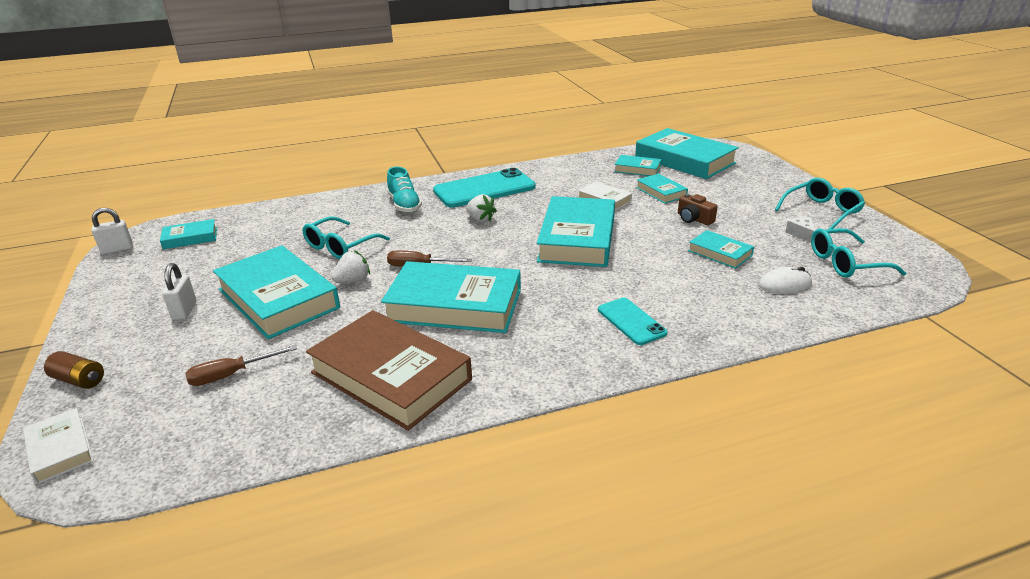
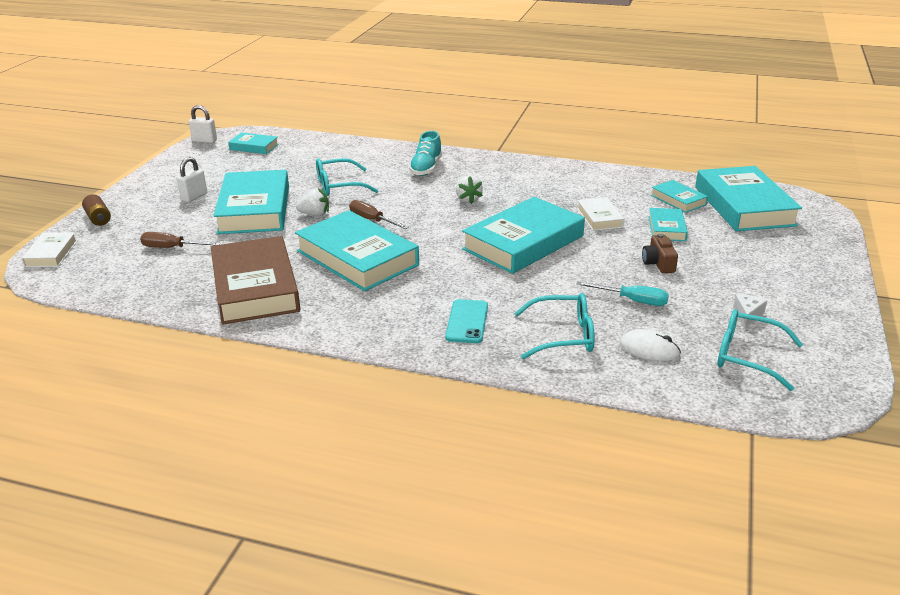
camera: 35 degrees right, 0 degrees up
turquoise phone [433,168,536,208] -> none
turquoise book [688,230,754,269] -> turquoise screwdriver [577,281,669,306]
turquoise glasses [775,178,865,230] -> turquoise glasses moved to [514,293,595,359]

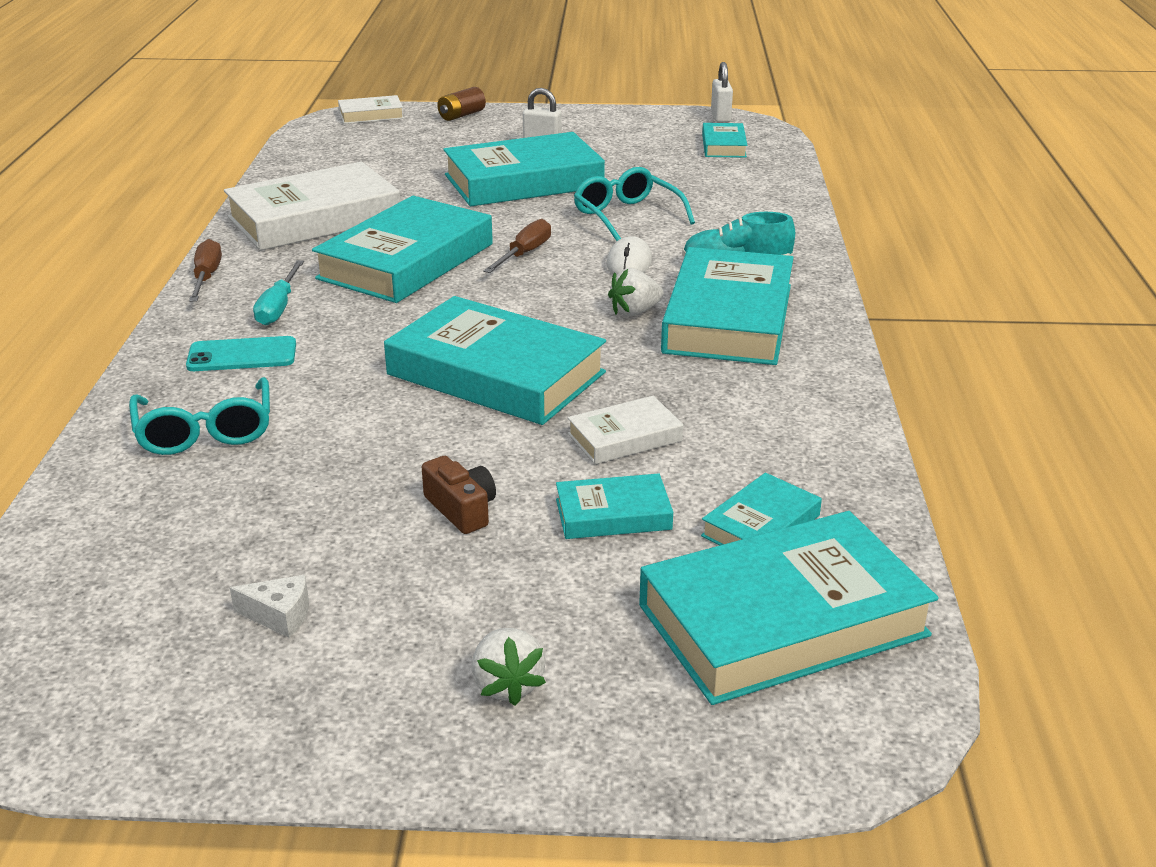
camera: 75 degrees right, 0 degrees up
brown screwdriver [140,232,221,248] -> brown screwdriver moved to [189,239,222,302]
brown book [211,236,300,325] -> white book [224,162,400,251]
white strawberry [296,188,329,216] -> white strawberry moved to [471,628,546,706]
turquoise screwdriver [577,281,669,306] -> turquoise screwdriver moved to [253,260,304,325]
white mouse [620,329,681,361] -> white mouse moved to [606,236,652,275]
brown camera [642,234,678,273] -> brown camera turned 75 degrees clockwise [422,456,496,534]
turquoise glasses [717,309,803,391] -> none
none -> turquoise book [661,247,794,365]

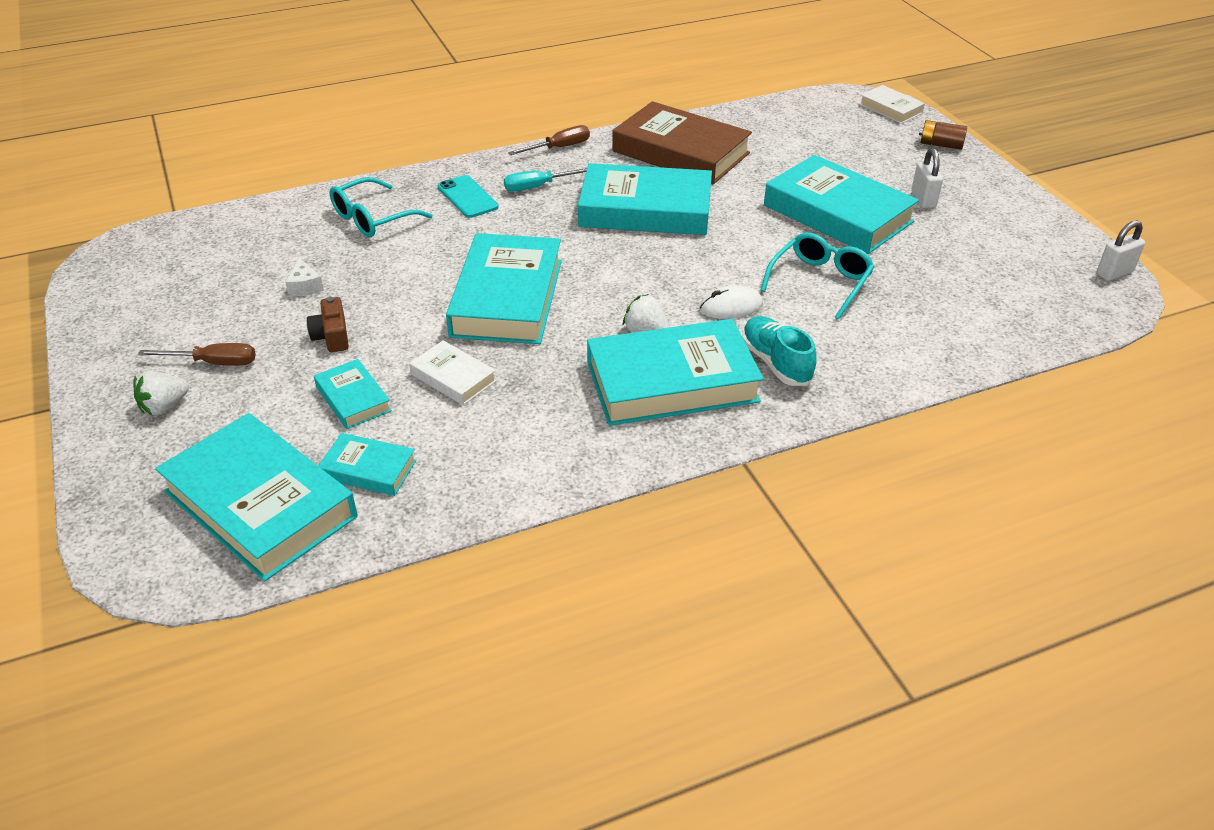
camera: 65 degrees right, 10 degrees up
white book [224,162,400,251] -> brown book [612,101,752,185]
white cheese [230,575,309,638] -> white cheese moved to [285,258,324,297]
brown camera [422,456,496,534] -> brown camera turned 135 degrees clockwise [307,297,349,352]
brown screwdriver [483,219,551,273] -> brown screwdriver moved to [138,343,256,366]
turquoise book [702,123,747,158] -> none

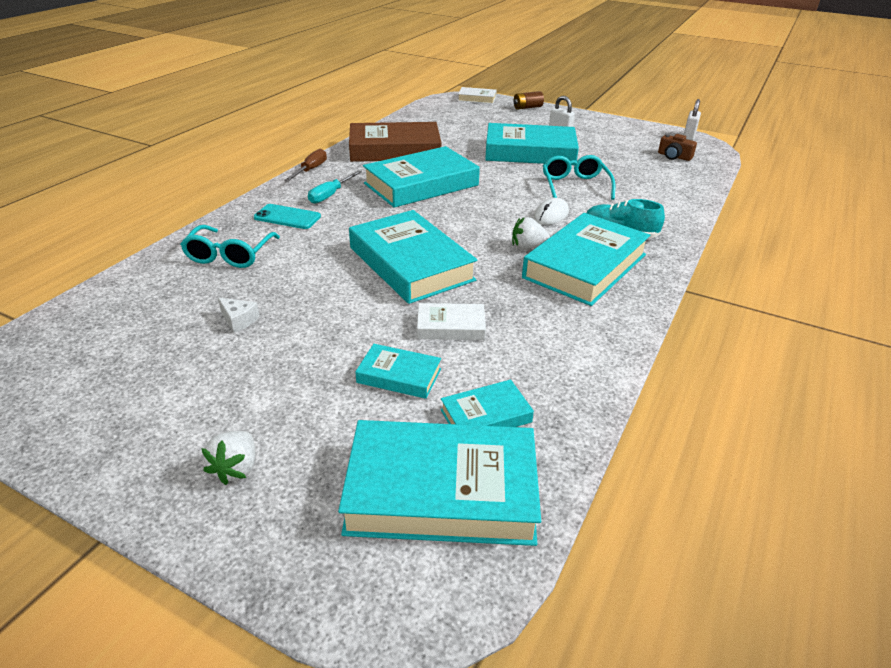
camera: 40 degrees left, 5 degrees down
brown screwdriver [138,343,256,366] -> none
brown camera [307,297,349,352] -> brown camera moved to [658,134,697,161]

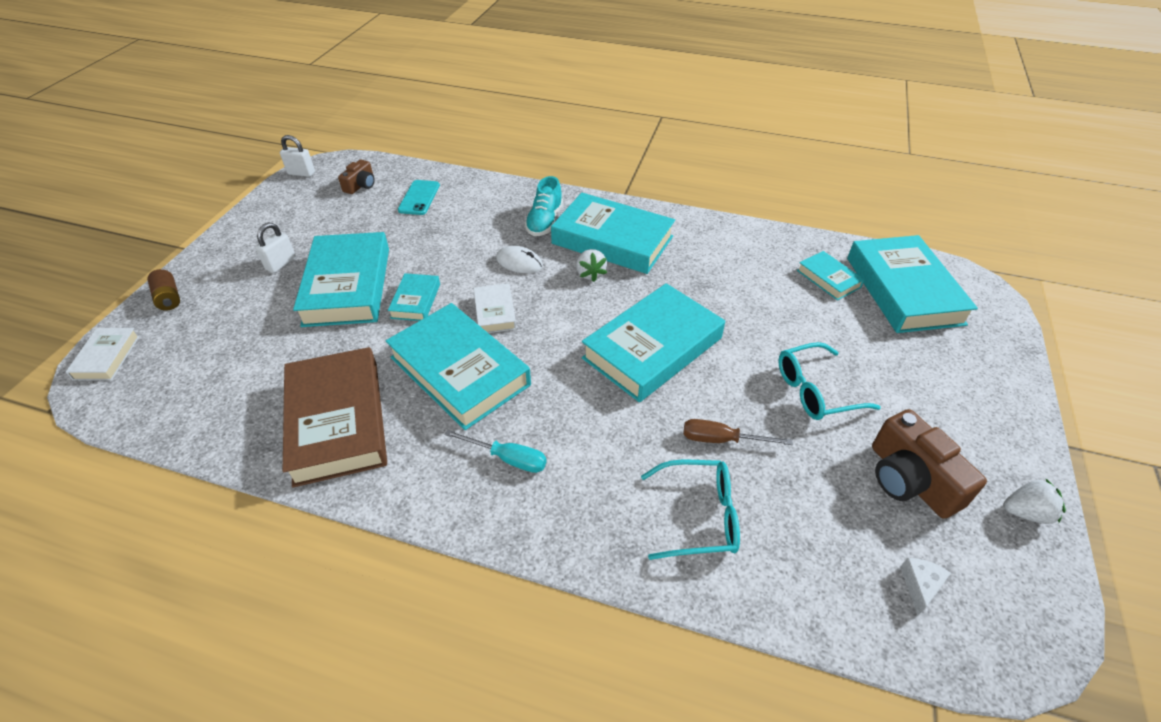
camera: 100 degrees left, 10 degrees up
white strawberry [201,431,255,485] -> white strawberry moved to [1004,478,1066,524]
white cheese [218,298,260,333] -> white cheese moved to [900,558,951,615]
turquoise phone [254,204,321,229] -> turquoise phone moved to [398,180,440,215]
brown screwdriver [284,149,327,182] -> brown screwdriver moved to [683,419,793,445]
turquoise book [355,344,441,399] -> turquoise book moved to [388,273,440,321]
white book [417,303,486,340] -> white book moved to [474,283,516,333]
turquoise glasses [543,155,615,200] -> turquoise glasses moved to [778,342,881,420]
none -> brown camera [872,409,987,519]

